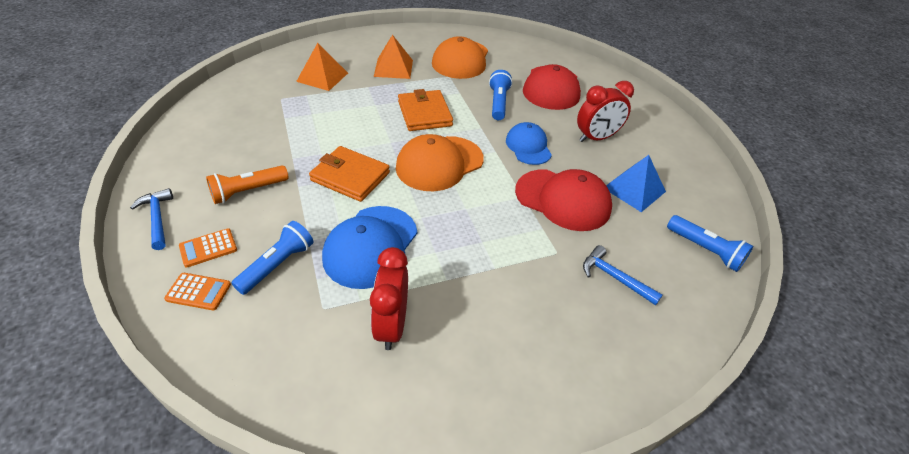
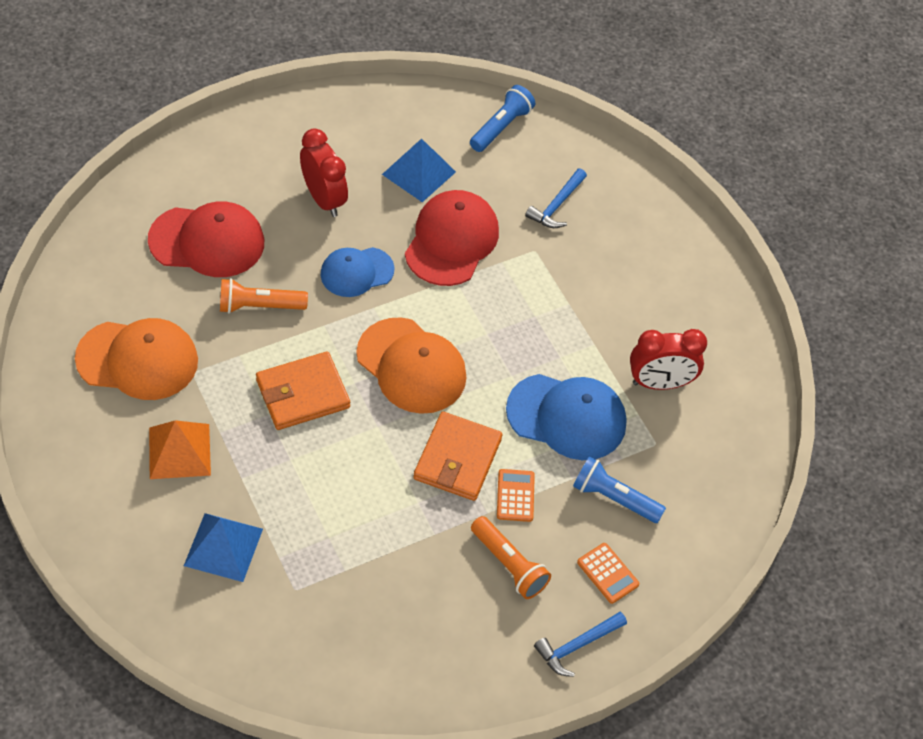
camera: 100 degrees left, 10 degrees up
orange calculator [164,273,231,310] -> orange calculator moved to [497,469,535,522]
orange pyramid [296,43,348,91] -> blue pyramid [184,513,263,582]
blue flashlight [489,70,512,120] -> orange flashlight [220,278,308,314]

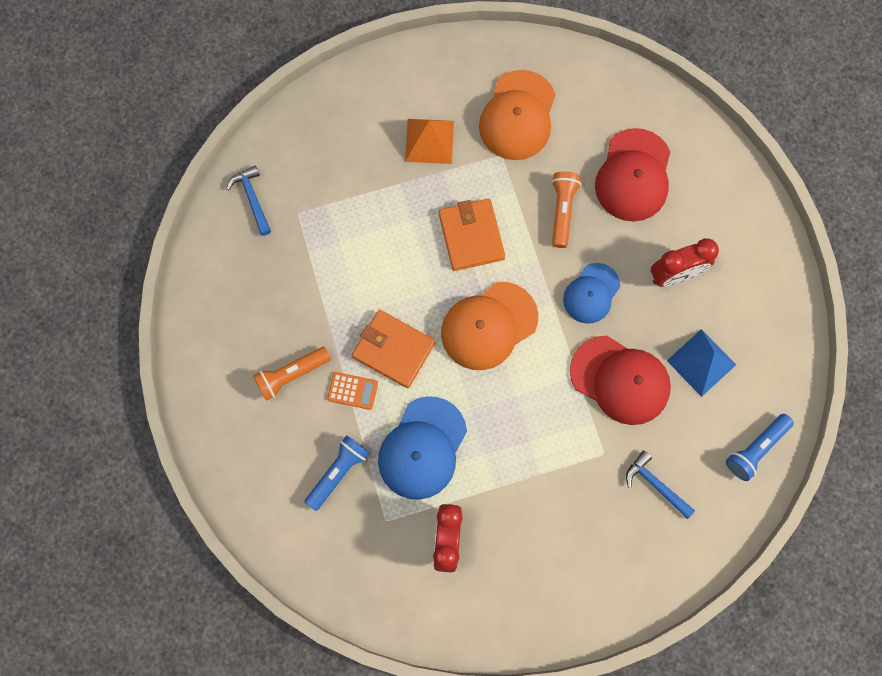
camera: 105 degrees right, 20 degrees up
blue pyramid [184,513,263,582] -> none
blue cap [320,247,395,297] -> blue cap turned 135 degrees counterclockwise [563,263,620,324]
blue flashlight [470,85,535,152] -> blue flashlight turned 90 degrees clockwise [726,414,794,481]
blue hammer [534,612,627,677] -> blue hammer moved to [226,166,271,236]
orange calculator [577,543,639,604] -> none

